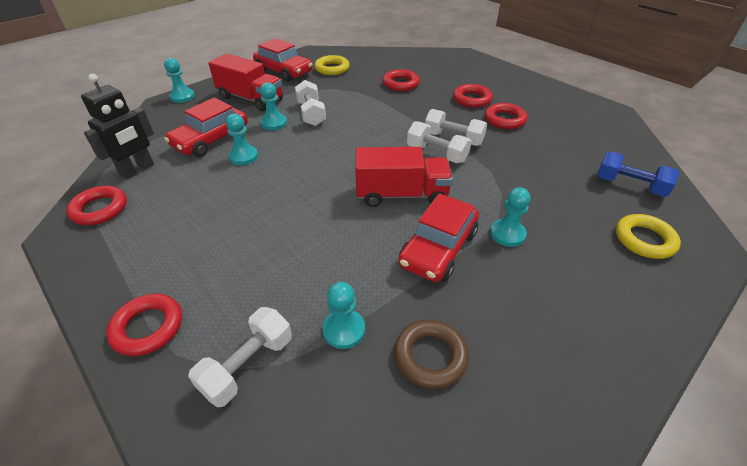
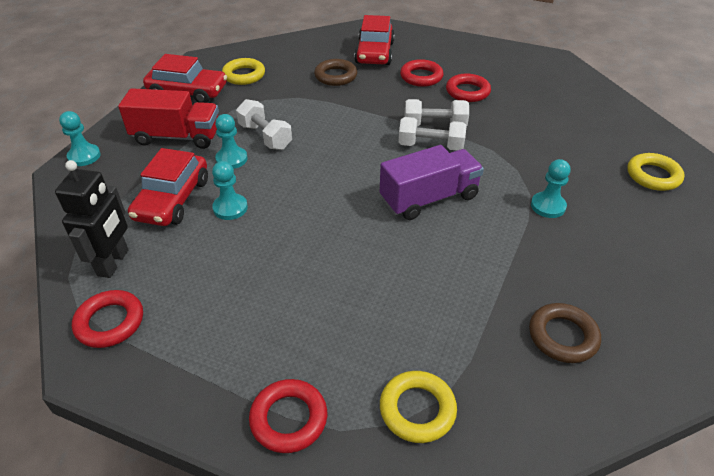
camera: 25 degrees left, 0 degrees up
white dumbbell [188,307,292,408] -> yellow ring [380,371,457,443]
turquoise pawn [323,282,365,349] -> none
red truck [355,147,453,207] -> purple truck [380,145,484,220]
red ring [383,69,420,91] -> brown ring [314,59,357,86]
red car [398,193,479,282] -> red car moved to [354,15,395,65]
blue dumbbell [597,151,680,197] -> none

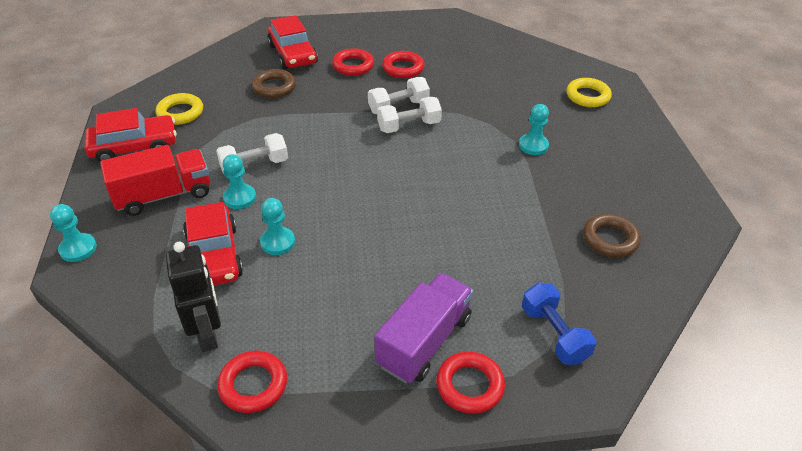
camera: 30 degrees left, 0 degrees up
white dumbbell [236,99,292,150] -> white dumbbell turned 45 degrees counterclockwise [216,133,288,174]
purple truck [380,145,484,220] -> purple truck moved to [374,273,473,383]
yellow ring [380,371,457,443] -> blue dumbbell [522,282,596,365]

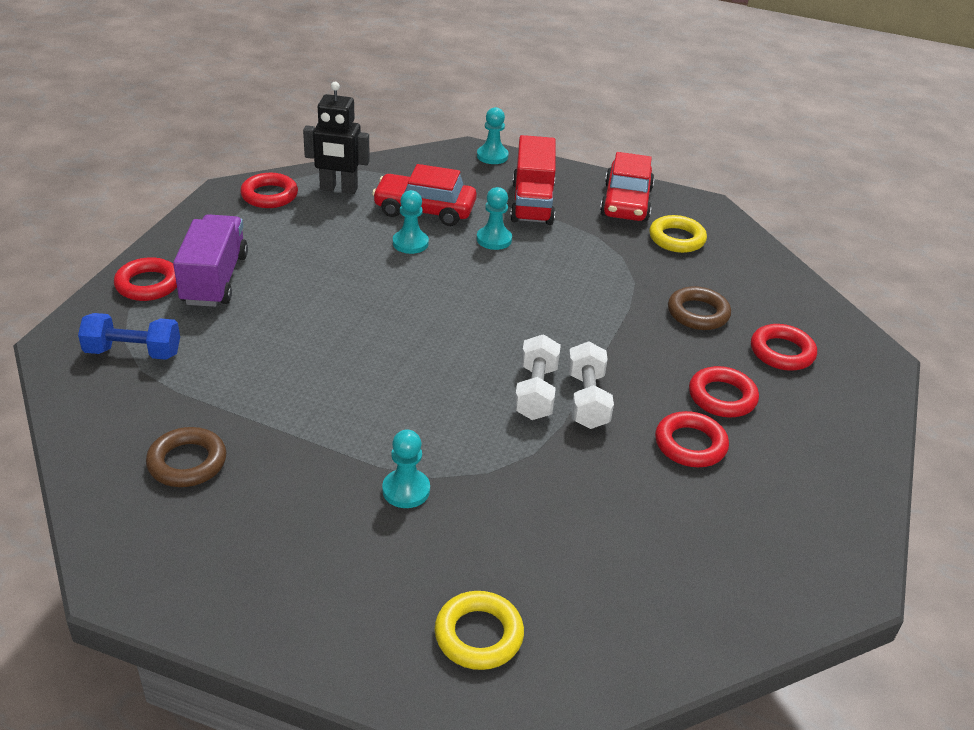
camera: 115 degrees right, 5 degrees down
white dumbbell [216,133,288,174] -> none
red car [267,15,318,69] -> red ring [751,324,817,371]
purple truck [374,273,473,383] -> purple truck turned 150 degrees counterclockwise [173,214,248,307]

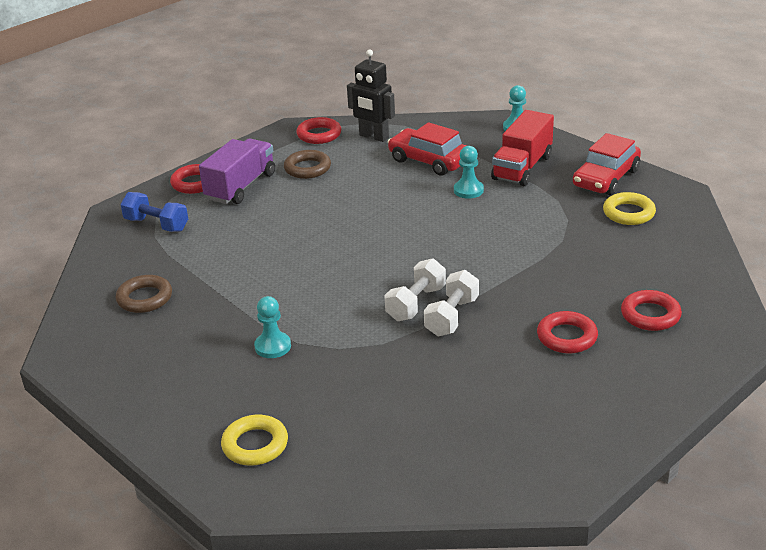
camera: 30 degrees right, 5 degrees down
turquoise pawn [393,190,429,254] -> none
red ring [655,411,729,467] -> none
brown ring [668,286,731,330] -> brown ring moved to [284,150,331,179]

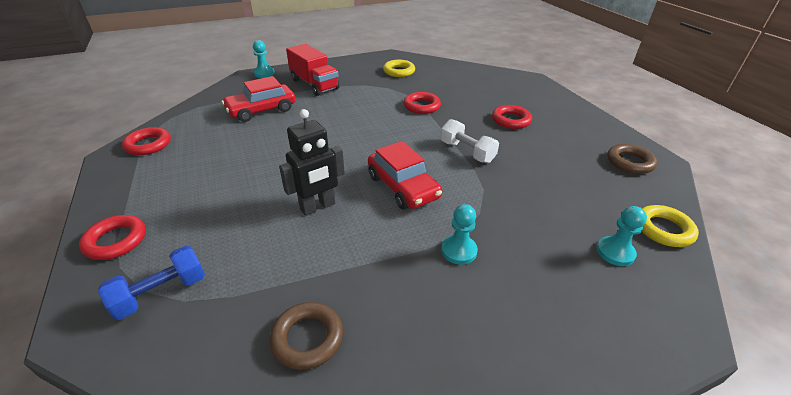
camera: 70 degrees left, 5 degrees up
purple truck [199,139,275,204] -> none
yellow ring [221,415,288,465] -> yellow ring moved to [642,205,699,247]
brown ring [284,150,331,179] -> brown ring moved to [607,144,657,174]
black robot [347,49,395,142] -> black robot moved to [279,109,345,216]
white dumbbell [385,258,446,321] -> none
turquoise pawn [454,146,484,198] -> turquoise pawn moved to [597,206,647,266]
red car [573,133,641,196] -> red car moved to [368,141,442,210]
red ring [621,290,682,331] -> red ring moved to [404,92,441,114]

